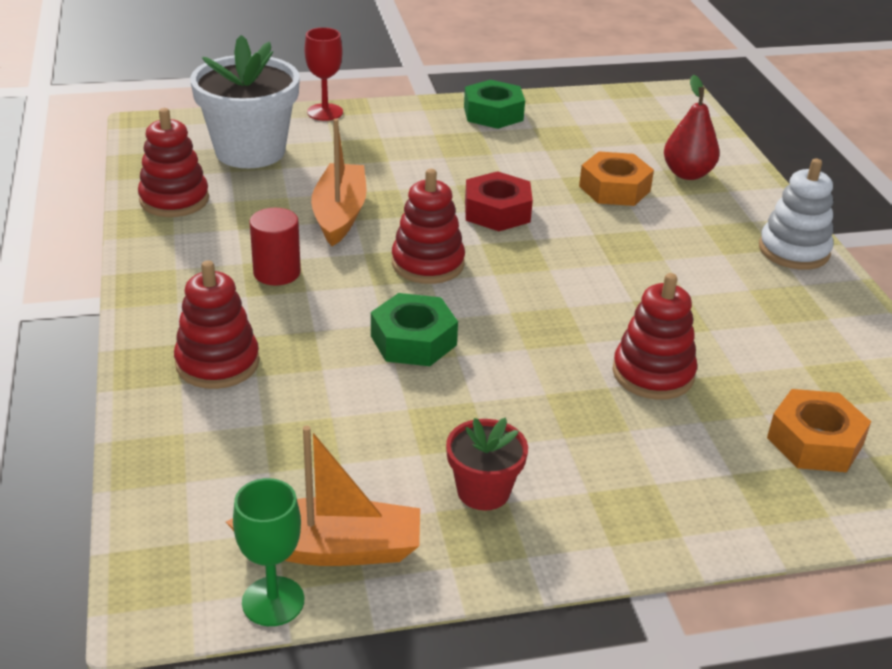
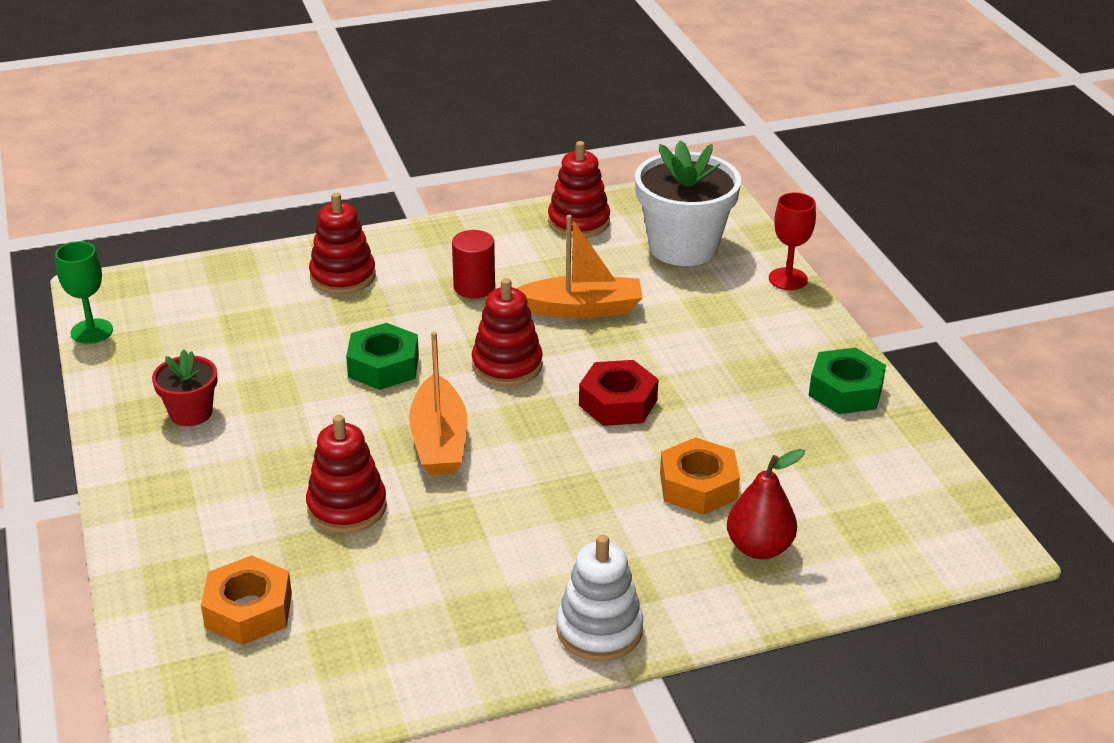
camera: 85 degrees right, 0 degrees up
orange boat [226,426,420,566] -> orange boat moved to [409,332,468,475]

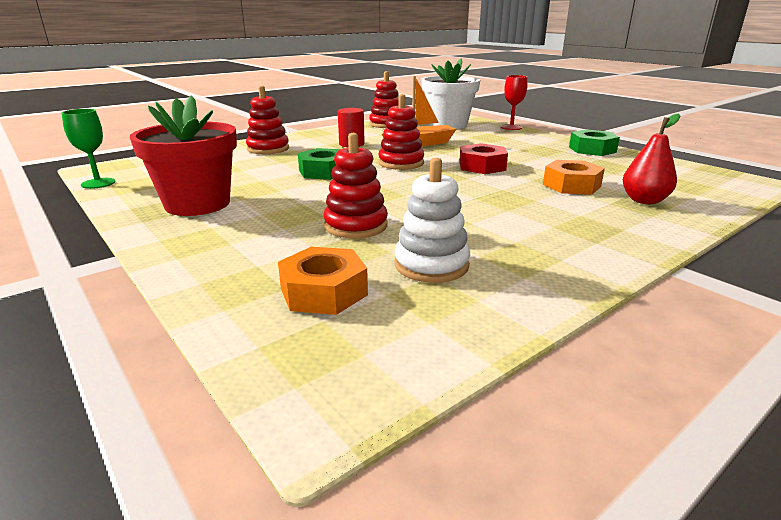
camera: 20 degrees left, 10 degrees down
red flower pot [152,350,218,426] -> red flower pot [130,96,237,216], size x1.90
orange boat [409,332,468,475] -> none
white stacking toy [556,535,643,661] -> white stacking toy moved to [395,158,470,283]

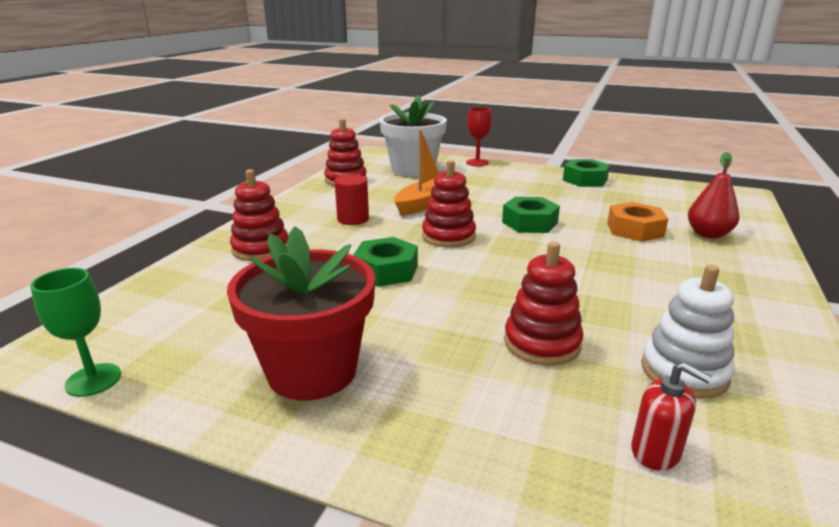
camera: 30 degrees left, 0 degrees up
orange nut [278,247,368,315] -> red soap dispenser [631,362,712,471]
red nut [459,143,508,174] -> green nut [502,197,560,233]

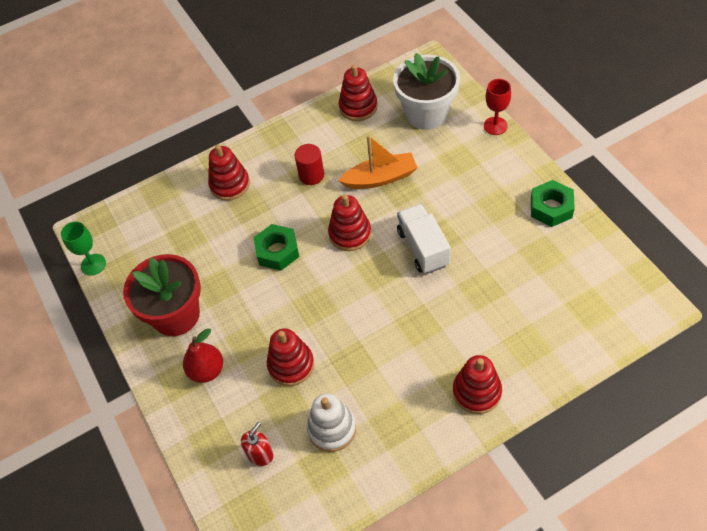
camera: 45 degrees right, 30 degrees up
green nut [502,197,560,233] -> white truck [397,204,451,274]
orange nut [607,202,668,242] -> none
red soap dispenser [631,362,712,471] -> red soap dispenser turned 135 degrees counterclockwise [241,422,274,466]
red pear [688,152,739,239] -> red pear moved to [183,328,223,383]
none -> red stacking toy [453,355,502,414]

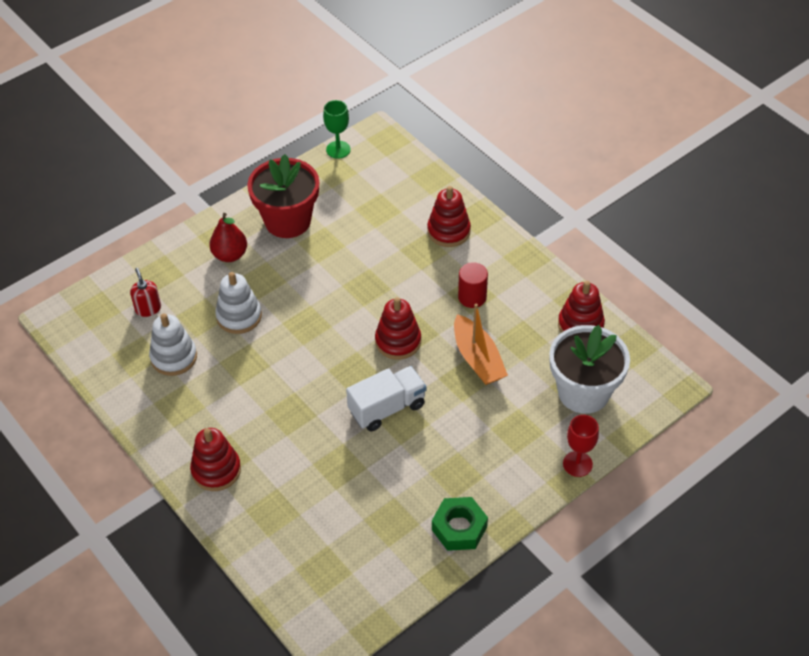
camera: 75 degrees right, 5 degrees down
red soap dispenser [241,422,274,466] -> red soap dispenser turned 135 degrees counterclockwise [130,268,161,317]
green nut [253,224,299,271] -> none
red stacking toy [267,328,314,386] -> white stacking toy [215,272,262,334]

